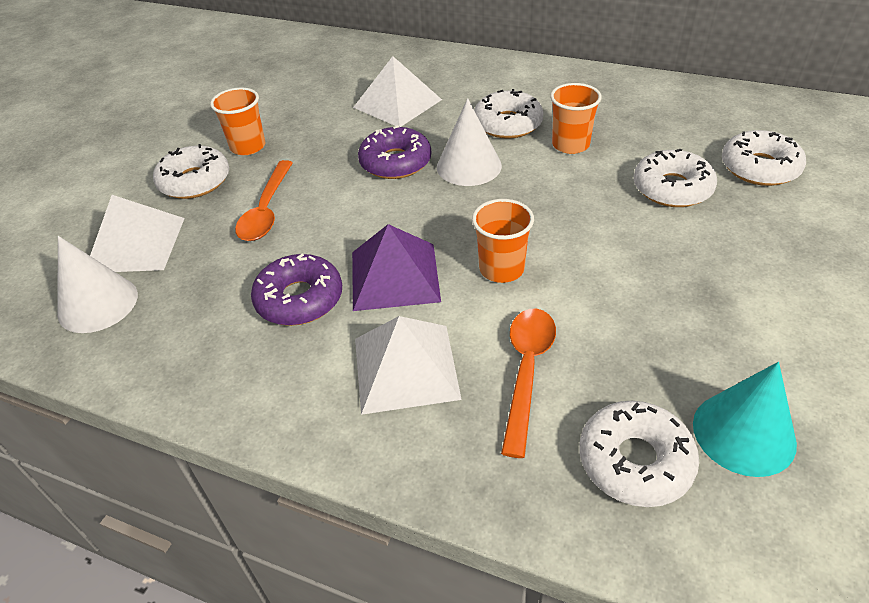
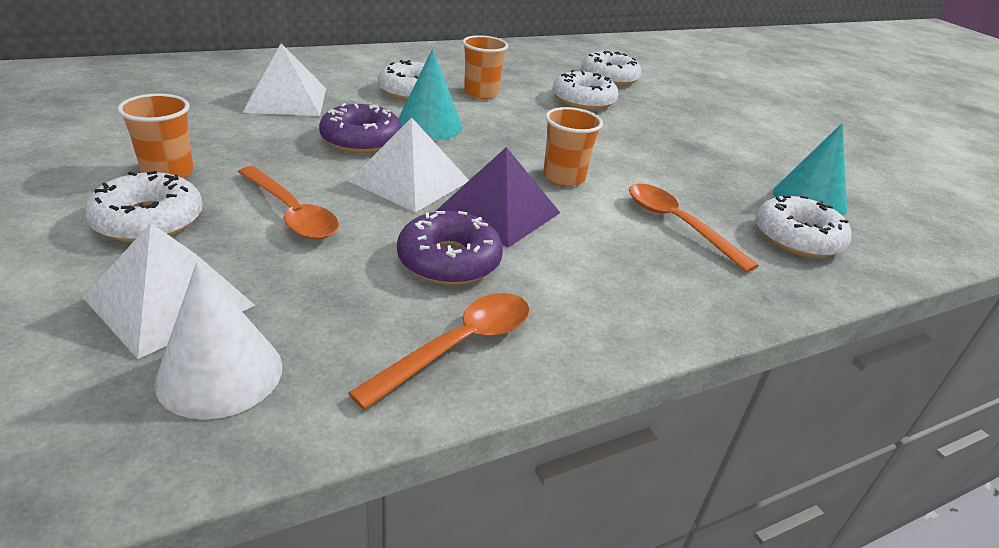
camera: 55 degrees left, 10 degrees down
white pyramid [355,316,462,415] -> white pyramid moved to [349,118,469,213]
white cone [437,98,502,186] -> turquoise cone [398,49,463,140]
none -> orange spoon [348,293,530,410]

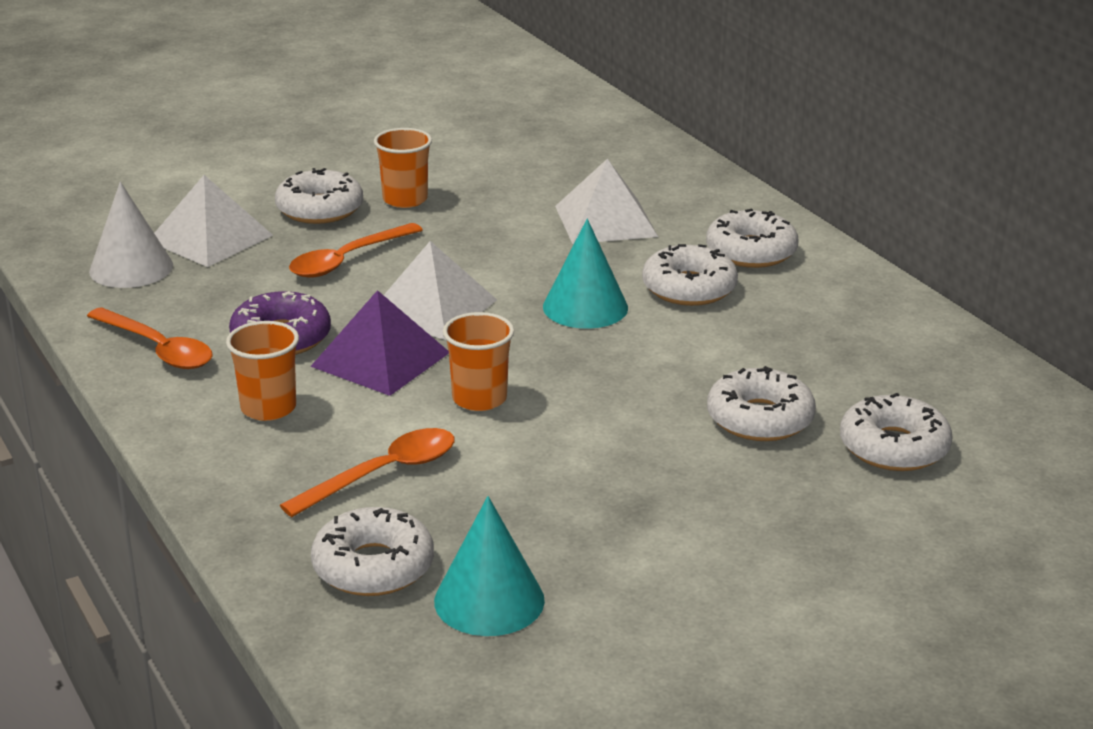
camera: 90 degrees right, 5 degrees down
purple donut [319,103,402,153] -> none
orange cup [462,35,508,99] -> orange cup moved to [226,321,299,421]
none -> white donut [706,208,799,268]

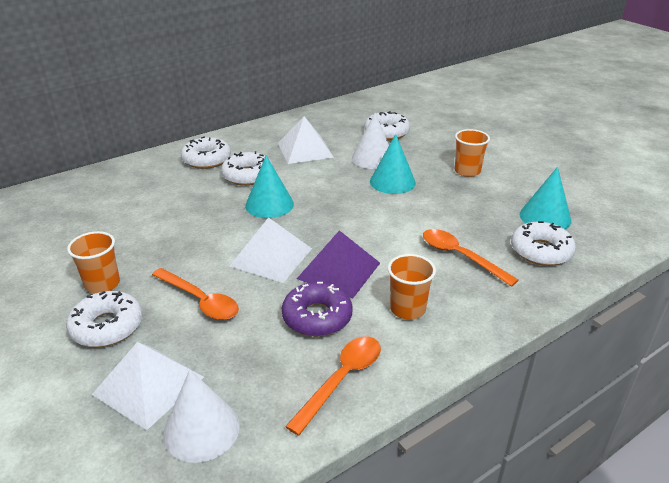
camera: 95 degrees left, 5 degrees up
orange cup [443,312,514,411] -> orange cup moved to [455,129,490,177]
white pyramid [555,159,658,244] -> white pyramid moved to [278,116,334,164]
white donut [707,366,816,441] -> white cone [352,113,389,169]
none -> turquoise cone [370,134,416,194]

